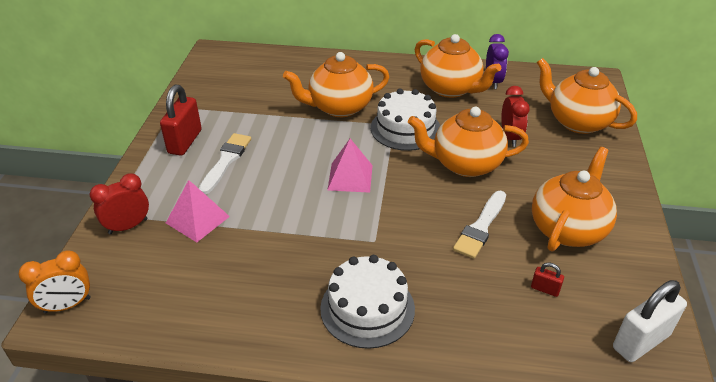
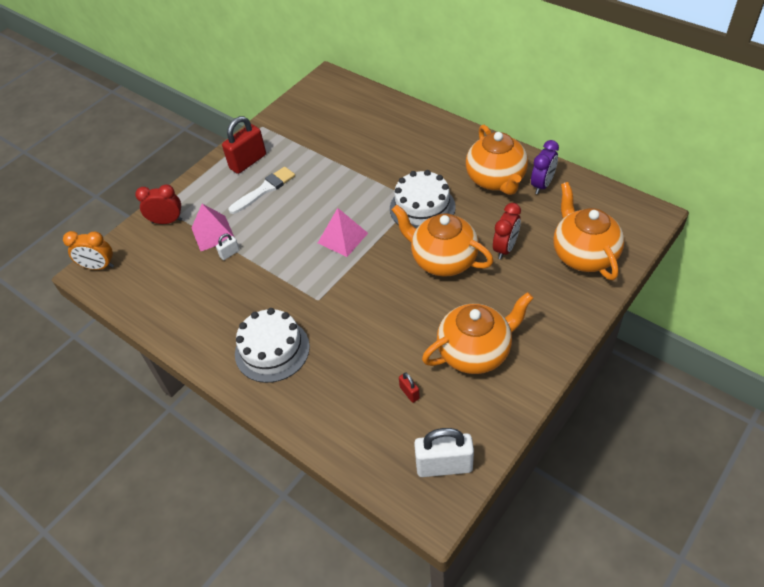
camera: 35 degrees right, 10 degrees up
orange teapot [283,52,389,117] -> none
white brush [453,191,506,259] -> none
none -> white padlock [216,234,240,260]

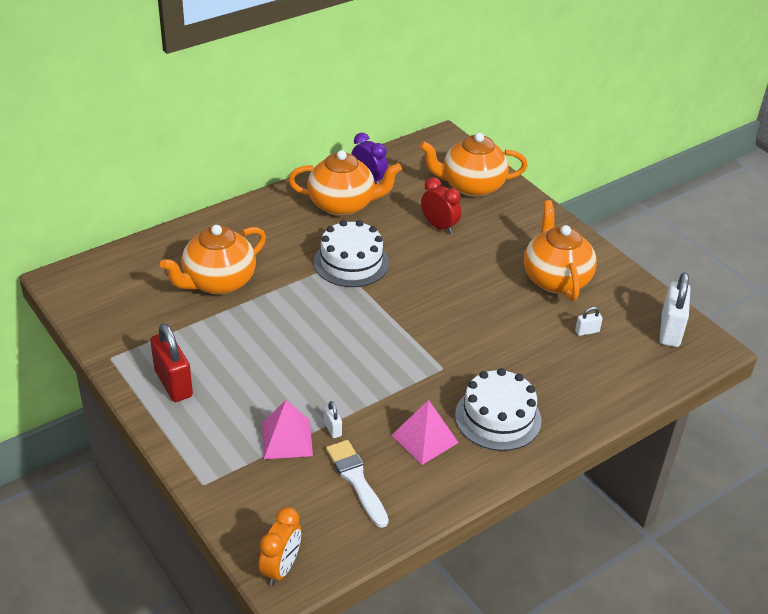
camera: 80 degrees left, 10 degrees down
red clock [135,184,182,224] -> none
white brush [228,167,295,214] -> white brush moved to [326,440,389,528]
pink pyramid [318,208,368,257] -> pink pyramid moved to [391,400,459,465]
orange teapot [392,205,493,277] -> orange teapot moved to [160,225,266,295]
red padlock [399,373,420,403] -> white padlock [575,307,603,336]

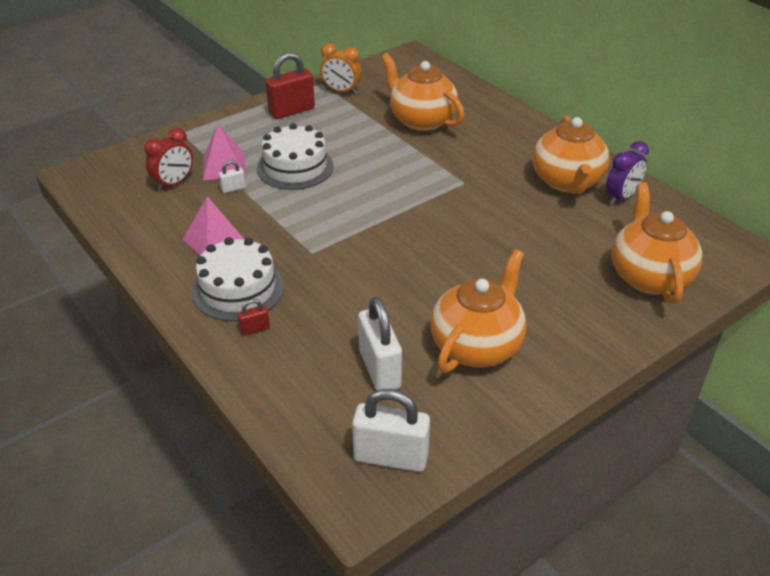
camera: 90 degrees right, 0 degrees up
orange clock [259,507,301,586] -> orange clock moved to [320,43,362,94]
white cake [314,220,389,287] -> white cake moved to [257,123,334,190]
white brush [326,440,389,528] -> none
red clock [421,177,461,234] -> red clock moved to [144,128,193,191]
orange teapot [524,200,597,301] -> orange teapot turned 45 degrees counterclockwise [431,250,526,373]
white padlock [575,307,603,336] -> white padlock [358,297,402,391], size x2.15
none -> red padlock [237,299,270,336]

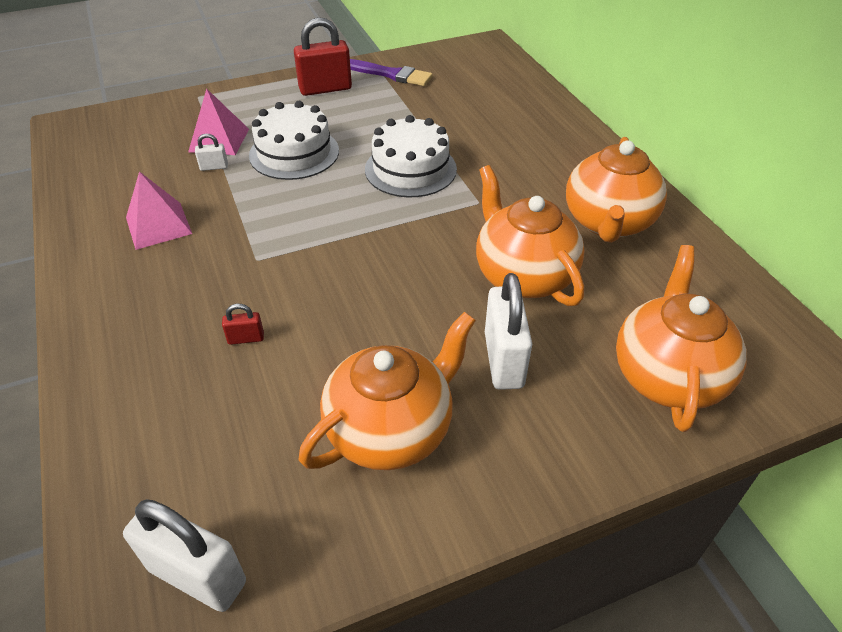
camera: 15 degrees right, 5 degrees up
red clock [144,128,193,191] -> none
white cake [192,237,284,321] -> white cake moved to [365,115,457,197]
red padlock [237,299,270,336] -> red padlock moved to [222,304,264,345]
orange clock [320,43,362,94] -> purple brush [350,59,433,86]
white padlock [358,297,402,391] -> white padlock moved to [485,273,532,390]
orange teapot [381,53,465,131] -> orange teapot moved to [476,165,585,306]
purple clock [606,141,649,205] -> none

